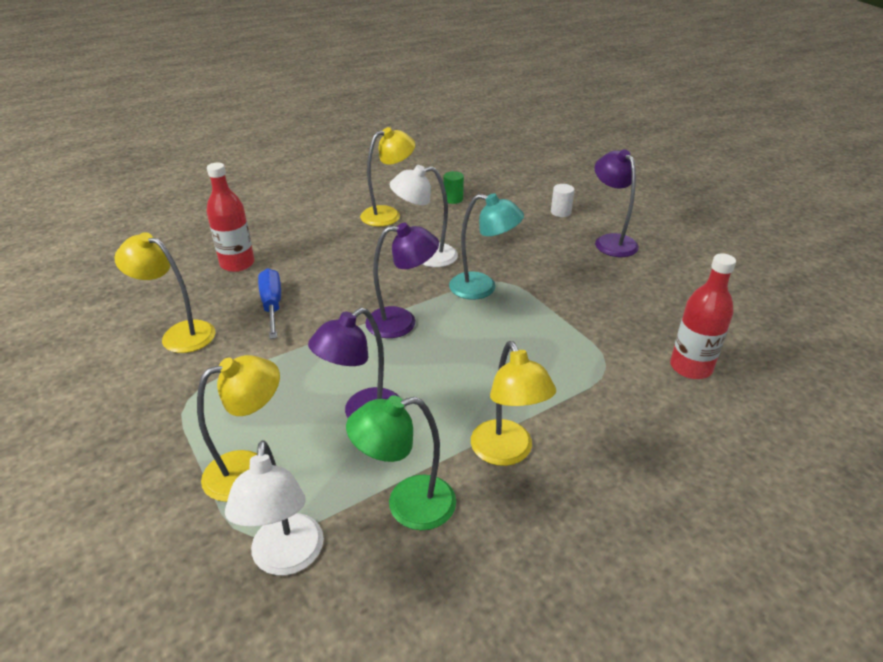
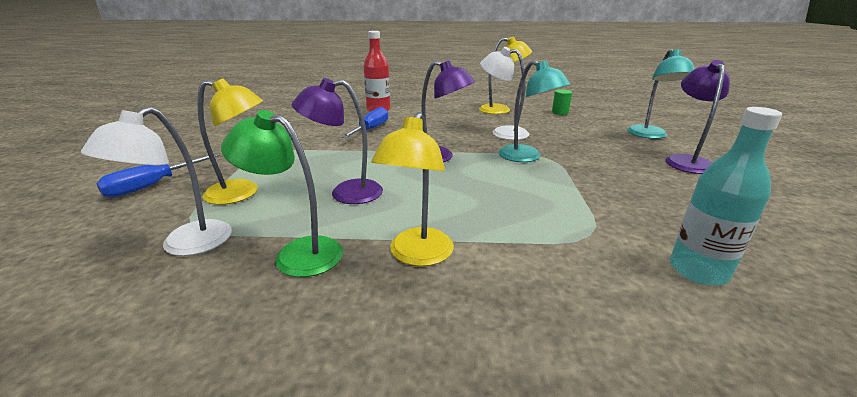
camera: 35 degrees right, 10 degrees down
yellow lamp [114,232,215,353] -> none
white cylinder [551,184,575,217] -> turquoise lamp [627,49,695,139]
red bottle [670,253,736,379] -> turquoise bottle [670,107,782,286]
none -> blue screwdriver [97,153,219,198]

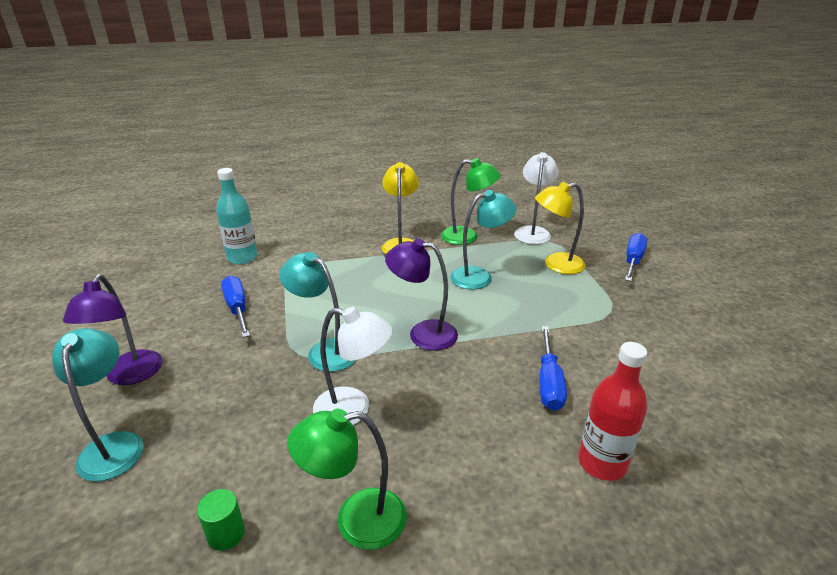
camera: 165 degrees right, 5 degrees up
purple lamp [292,78,383,204] -> turquoise lamp [450,190,516,290]
yellow lamp [479,36,532,114] -> green lamp [287,409,407,550]
none -> blue screwdriver [221,276,250,338]

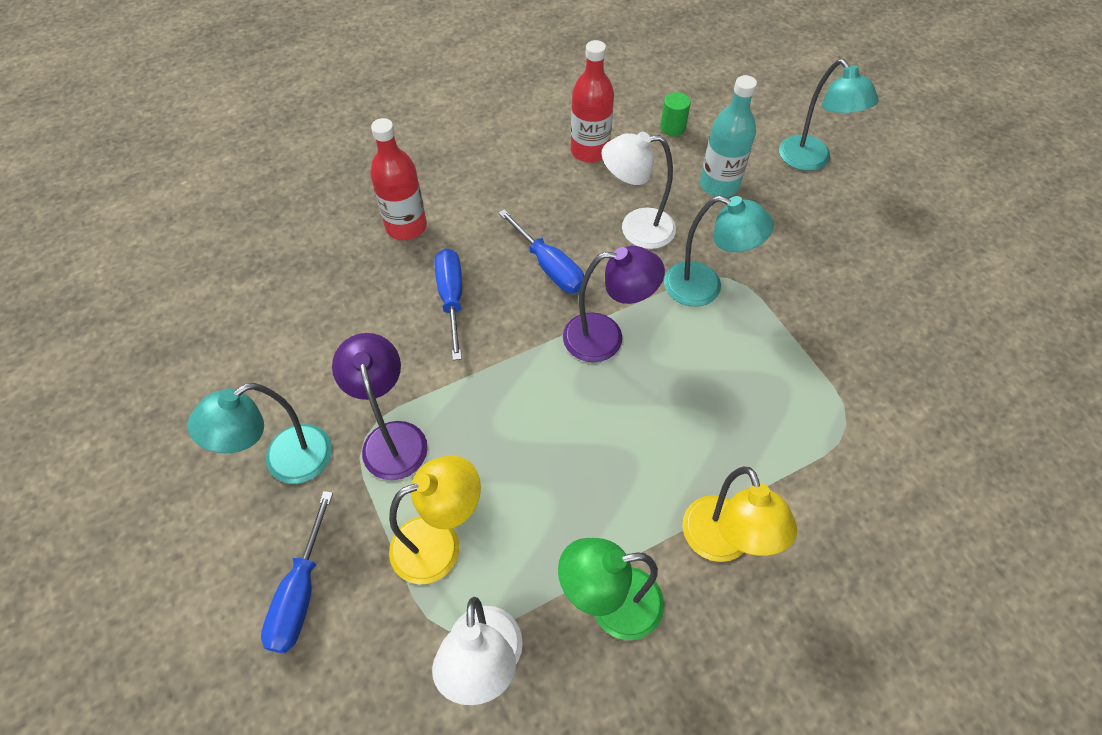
camera: 165 degrees right, 25 degrees up
purple lamp [63,274,162,385] -> purple lamp moved to [332,333,428,480]
turquoise bottle [216,168,258,265] -> turquoise bottle moved to [700,75,757,197]
blue screwdriver [221,276,250,338] -> blue screwdriver moved to [498,209,584,293]
green lamp [287,409,407,550] -> red bottle [571,40,614,163]
turquoise lamp [450,190,516,290] -> turquoise lamp moved to [188,383,332,484]

